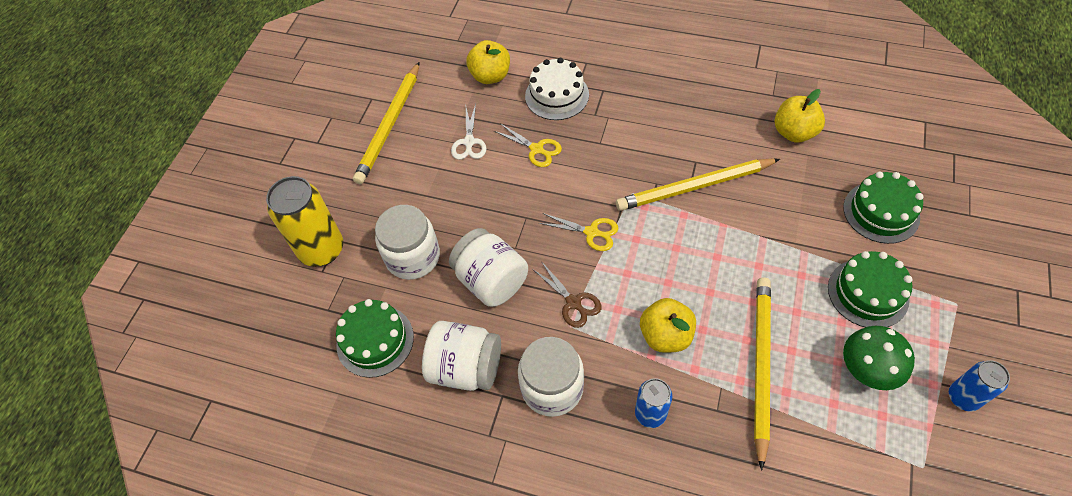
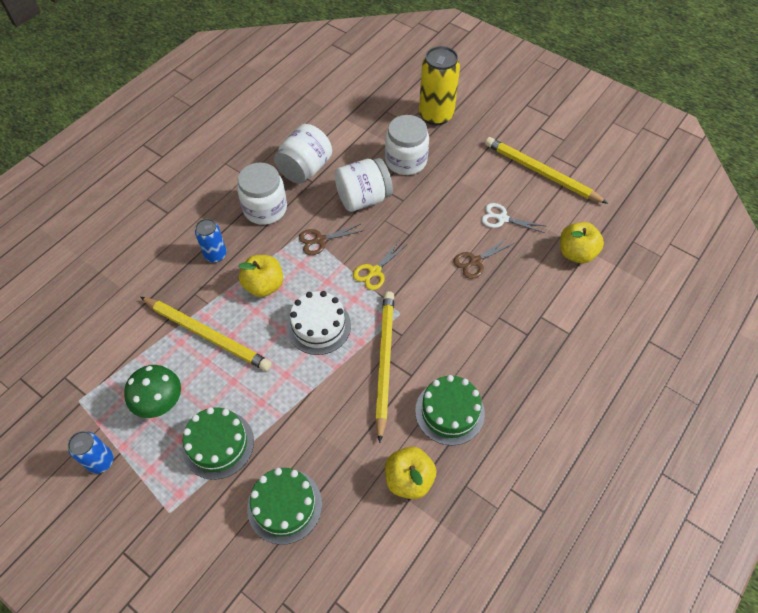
camera: 105 degrees right, 0 degrees up
green cake [336,299,414,378] -> green cake moved to [415,375,485,446]
yellow scissors [494,123,562,167] -> brown scissors [453,237,514,279]
white cake [525,58,589,120] -> white cake moved to [287,291,351,355]

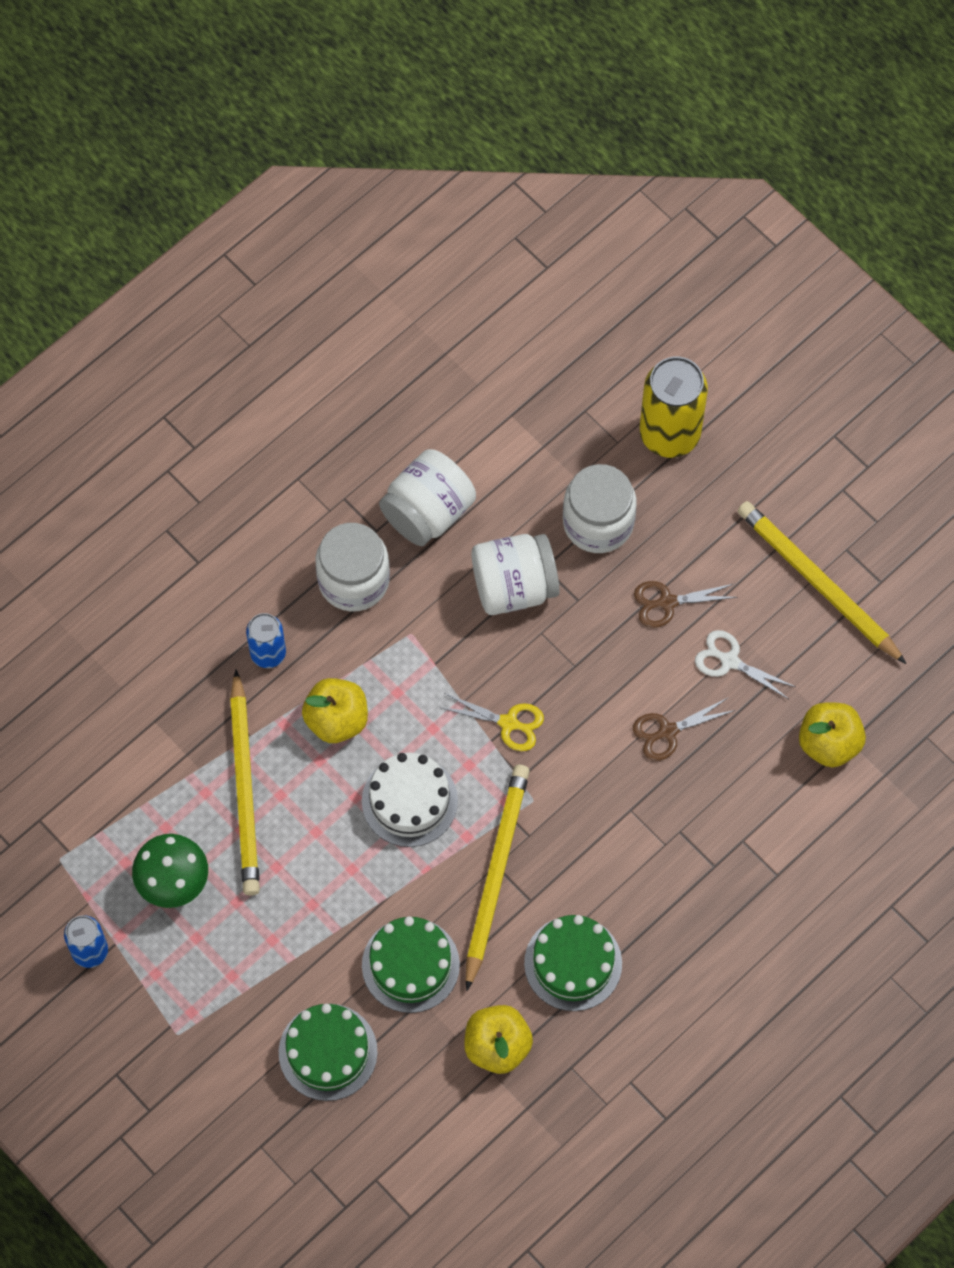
camera: 10 degrees right, 10 degrees up
yellow pencil [140,297,272,371] -> yellow pencil turned 45 degrees clockwise [230,669,260,896]
green cake [182,407,254,480] -> green cake moved to [362,916,460,1013]
brown scissors [299,224,364,255] -> brown scissors moved to [634,581,738,628]
yellow scissors [353,241,406,290] -> yellow scissors turned 120 degrees counterclockwise [439,693,544,751]

